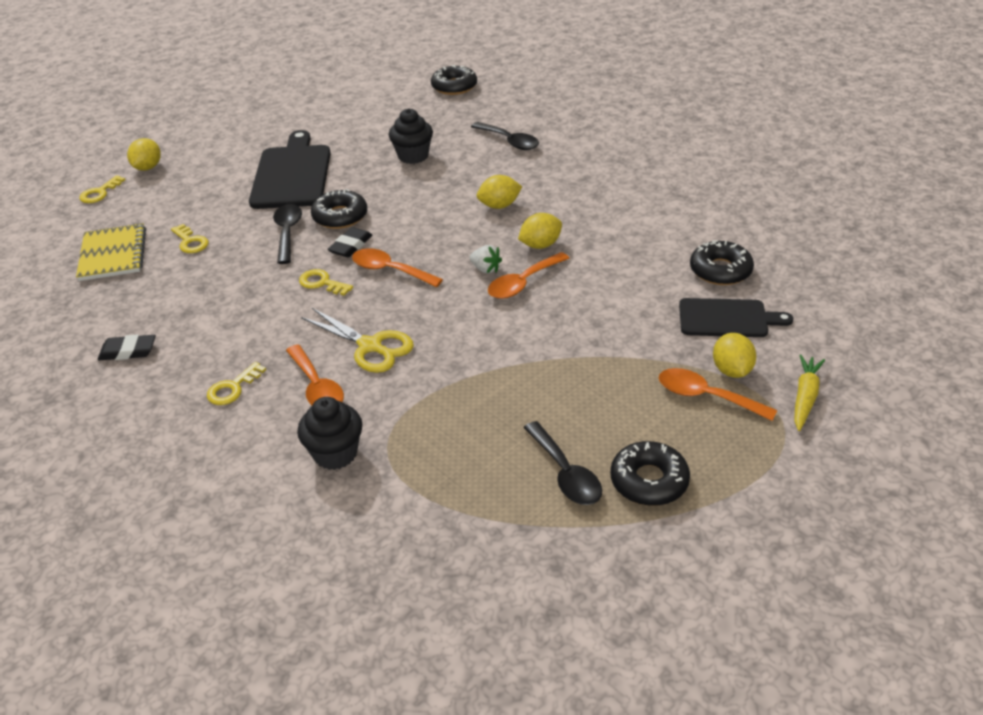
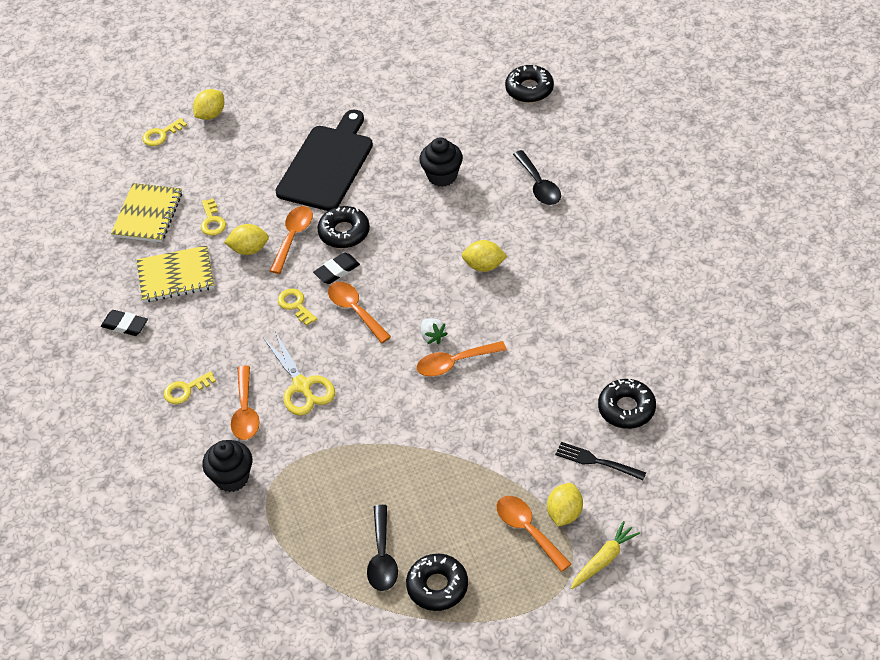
camera: 25 degrees right, 10 degrees up
black spoon [273,204,302,264] -> orange spoon [270,206,313,274]
yellow lemon [518,213,562,249] -> yellow lemon moved to [224,224,269,255]
black cutting board [679,298,793,337] -> black fork [555,442,646,480]
none -> yellow notebook [137,245,214,302]

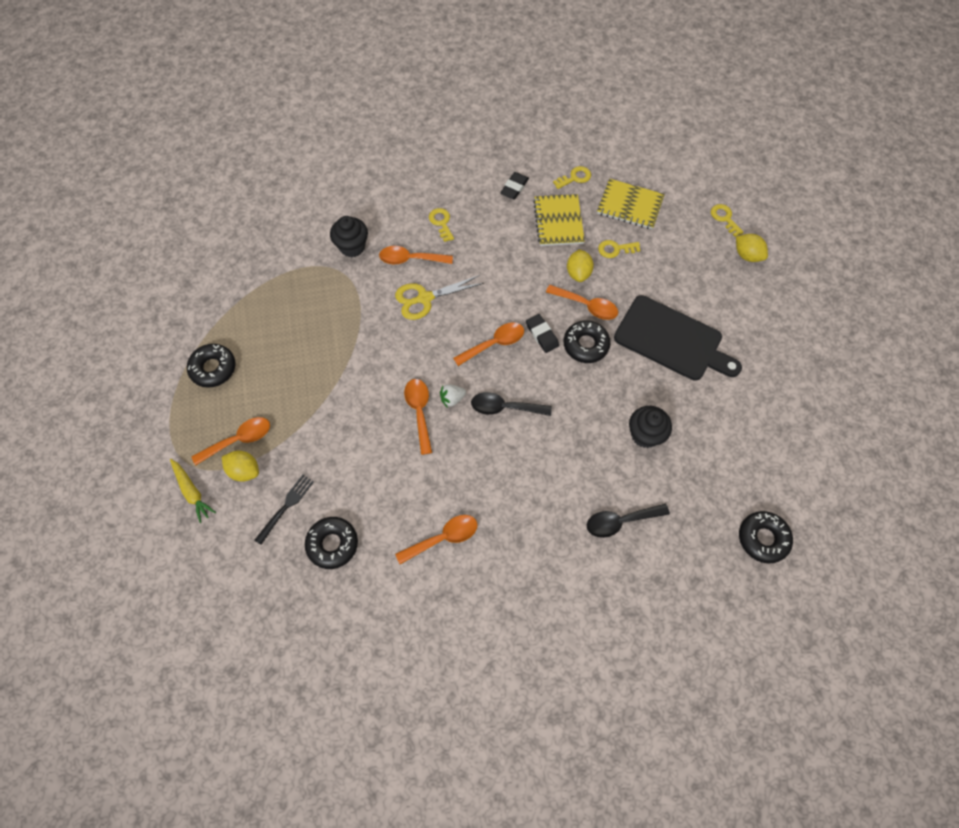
camera: 95 degrees right, 15 degrees up
yellow key [278,289,317,326] -> yellow key moved to [553,166,591,189]
black spoon [367,505,398,591] -> black spoon moved to [471,392,552,416]
yellow lemon [462,240,507,272] -> none
none -> orange spoon [395,515,478,564]

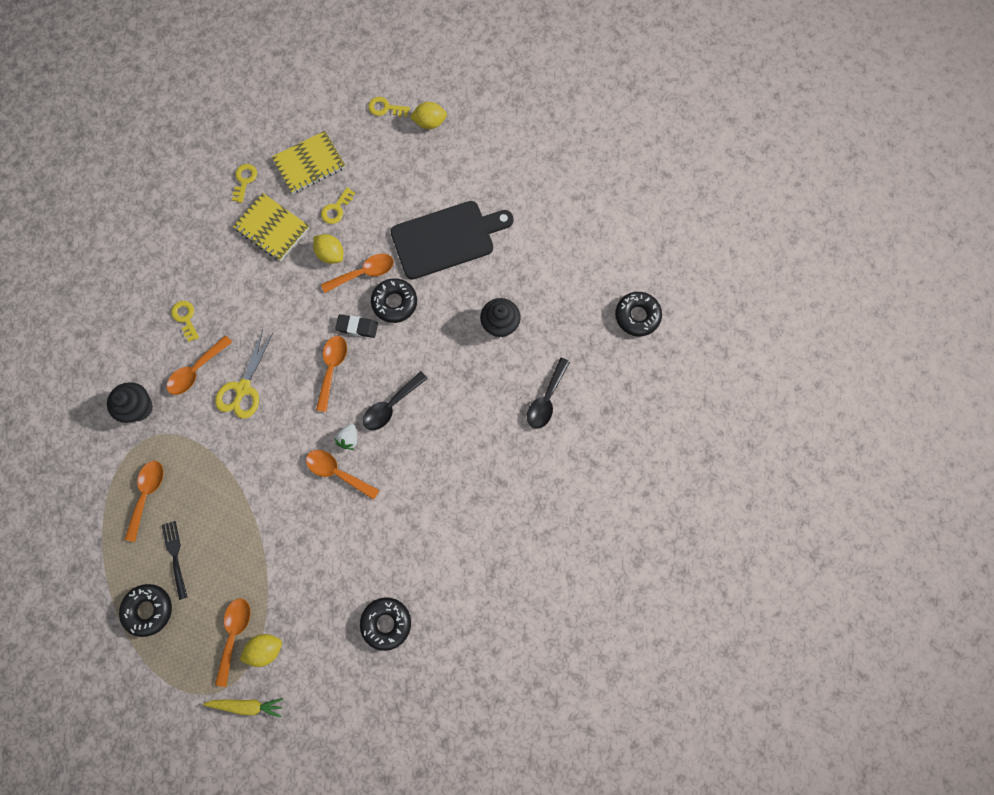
camera: 50 degrees left, 10 degrees up
black fork [254,475,314,545] -> black fork moved to [162,521,187,600]
orange spoon [395,515,478,564] -> orange spoon moved to [125,461,164,542]
yellow key [429,208,454,242] -> yellow key turned 45 degrees clockwise [171,301,199,342]
black eraser [500,172,529,200] -> none

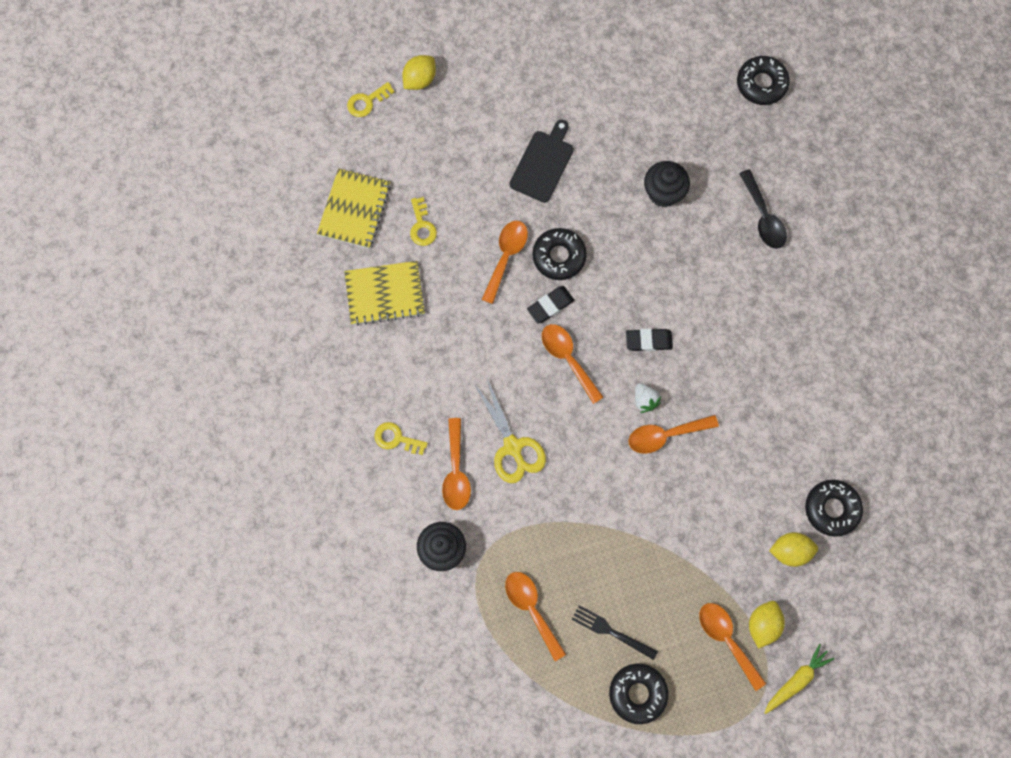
camera: 45 degrees left, 0 degrees up
yellow key [232,164,257,203] -> none
yellow lemon [313,234,343,264] -> yellow lemon moved to [769,532,818,567]
black spoon [363,371,428,430] -> black eraser [626,329,673,351]
black cutting board [391,201,514,279] -> black cutting board [510,120,574,203], size x0.62

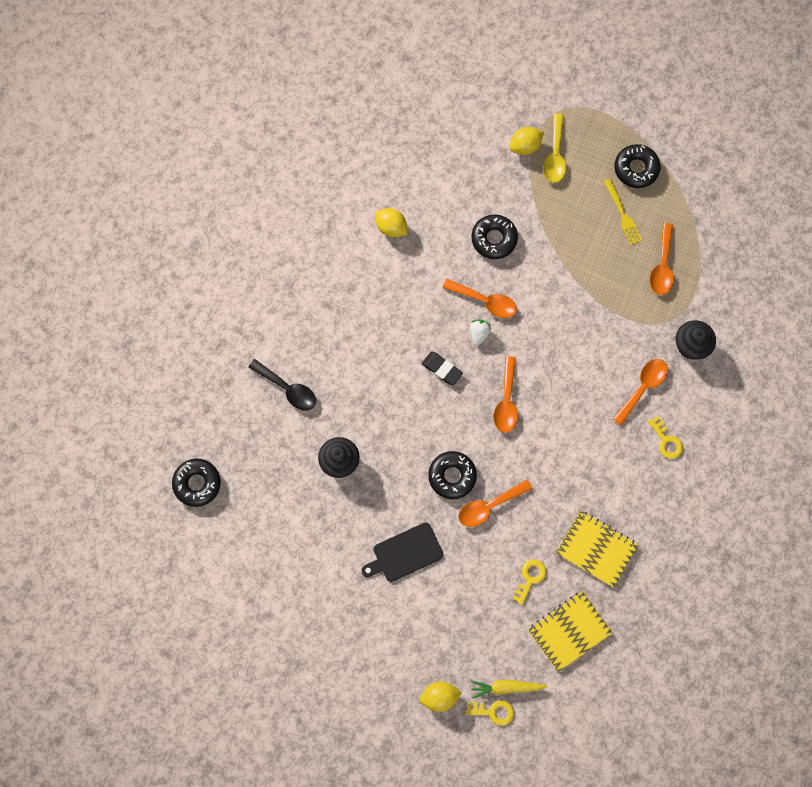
camera: 140 degrees left, 0 degrees up
yellow scissors [475,379,546,483] -> none
black eraser [527,286,574,324] -> none
black fork [572,605,658,660] -> yellow fork [604,179,642,245]
orange spoon [699,603,766,691] -> yellow spoon [543,113,566,183]
black spoon [739,169,787,249] -> black spoon turned 105 degrees clockwise [248,359,316,410]
yellow carrot [765,644,834,714] -> yellow carrot moved to [471,680,547,699]
yellow lemon [769,532,818,567] -> yellow lemon moved to [375,208,408,237]
black donut [805,480,863,537] -> black donut moved to [471,215,518,259]

